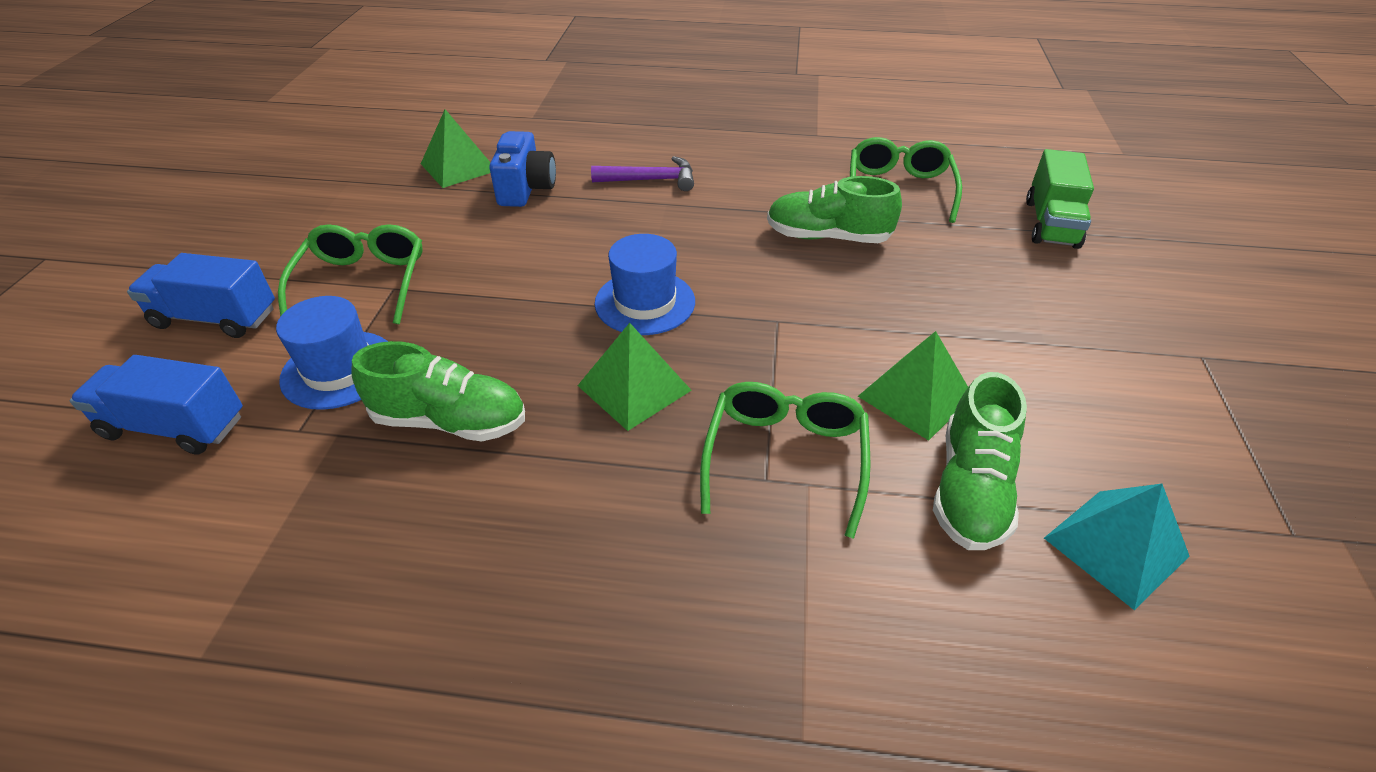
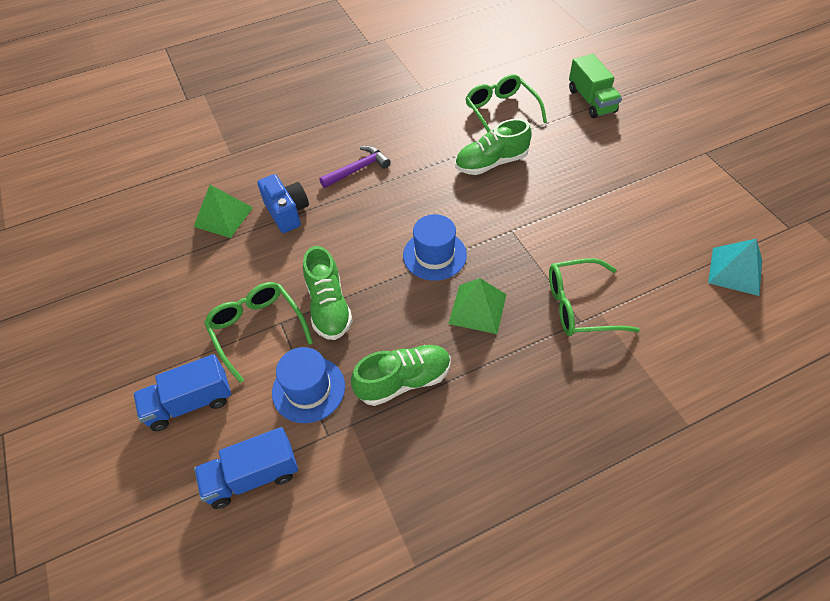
camera: 30 degrees left, 10 degrees up
green glasses [700,382,871,539] -> green glasses turned 75 degrees counterclockwise [549,258,640,336]
green pyramid [858,331,968,441] -> none
green shoe [933,372,1027,550] -> green shoe moved to [303,246,353,340]

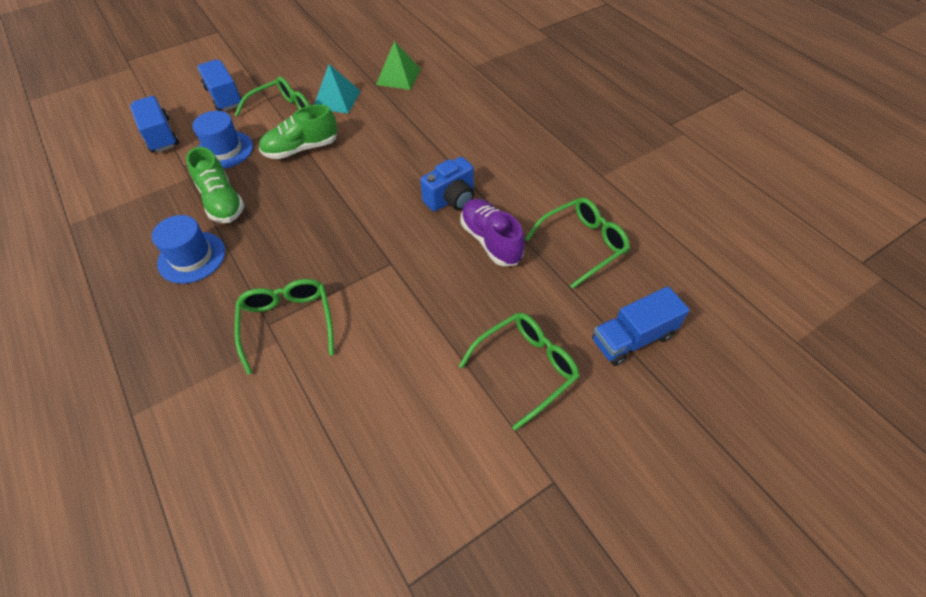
camera: 80 degrees right, 0 degrees up
blue camera [257,174,309,233] -> blue camera moved to [420,157,474,211]
purple hammer [319,146,391,188] -> none
blue hat [403,214,467,281] -> blue hat moved to [152,215,225,284]
green pyramid [448,278,507,334] -> none
green shoe [455,119,532,175] -> purple shoe [460,199,525,266]
green truck [569,54,622,118] -> blue truck [592,286,690,366]
turquoise pyramid [708,239,762,296] -> turquoise pyramid moved to [314,64,361,114]
none -> green glasses [459,313,580,431]

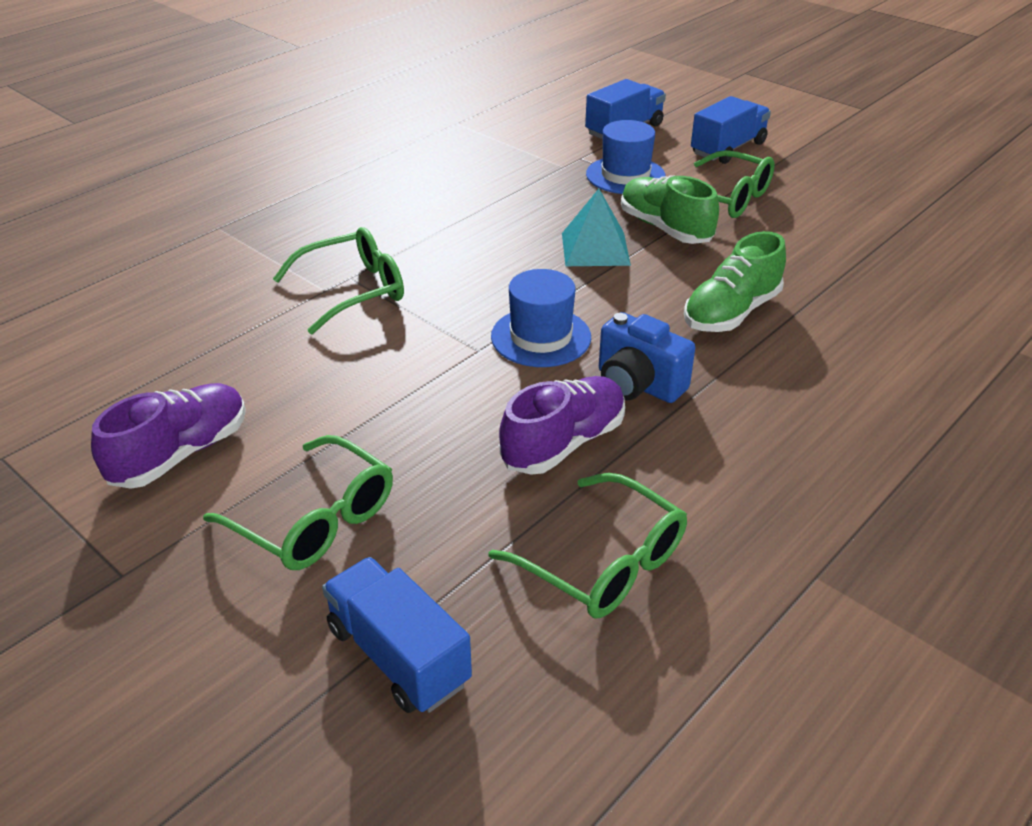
camera: 75 degrees right, 15 degrees down
blue hat [152,215,225,284] -> blue hat moved to [491,269,591,367]
green shoe [186,147,245,223] -> green shoe moved to [684,231,786,332]
turquoise pyramid [314,64,361,114] -> turquoise pyramid moved to [562,189,631,266]
green pyramid [376,41,421,90] -> none
none -> purple shoe [91,383,246,489]

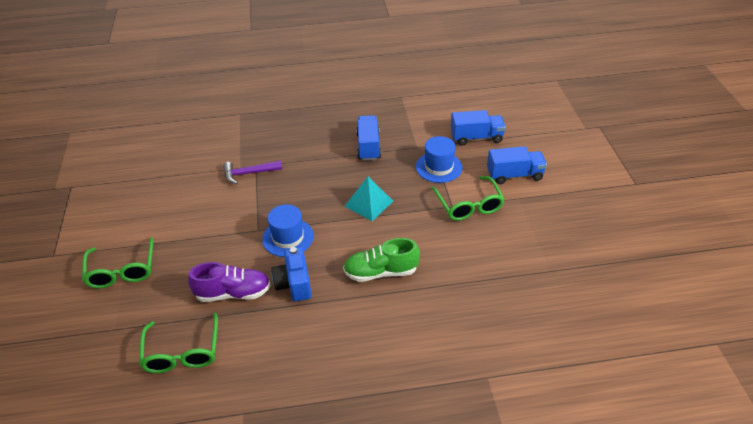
camera: 40 degrees right, 5 degrees up
purple shoe [91,383,246,489] -> none
green glasses [273,227,404,334] -> purple hammer [223,160,282,184]
blue truck [322,557,472,713] -> blue truck moved to [356,115,381,161]
green shoe [621,175,719,244] -> none

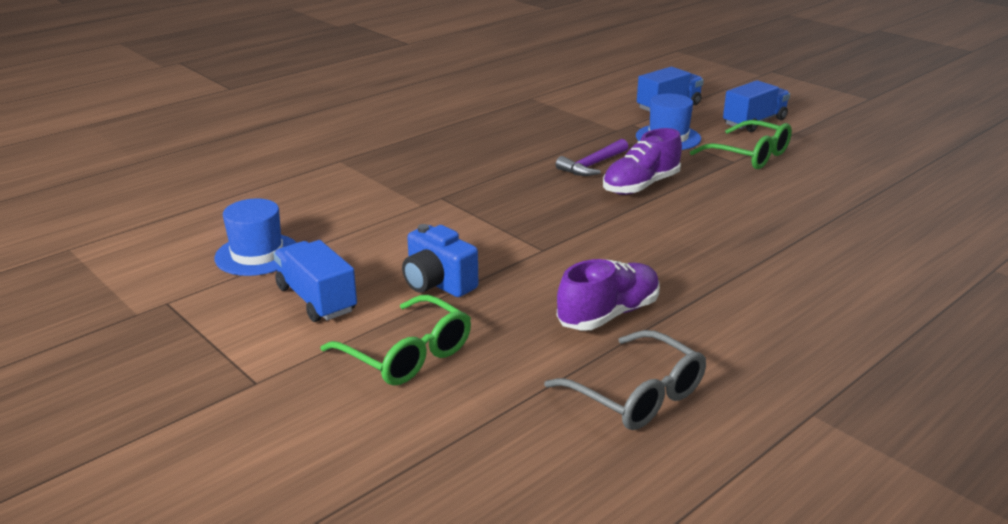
camera: 35 degrees left, 15 degrees down
green glasses [139,313,218,373] -> grey glasses [544,330,706,430]
purple hammer [223,160,282,184] -> purple hammer moved to [556,139,628,176]
blue hat [262,205,314,257] -> blue hat moved to [214,198,297,276]
blue camera [271,247,312,302] -> blue camera moved to [402,224,478,297]
green shoe [343,238,420,282] -> none
turquoise pyramid [344,177,393,221] -> purple shoe [603,128,682,195]
blue truck [356,115,381,161] -> blue truck moved to [273,240,357,322]

